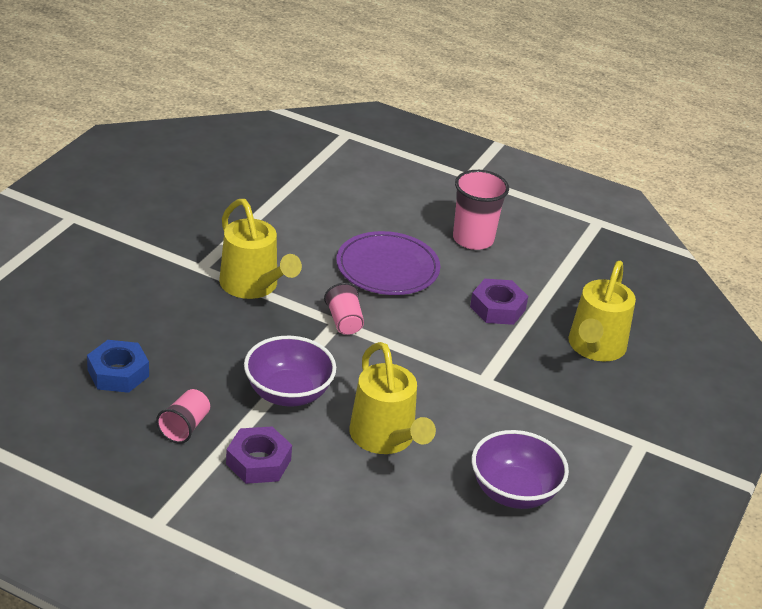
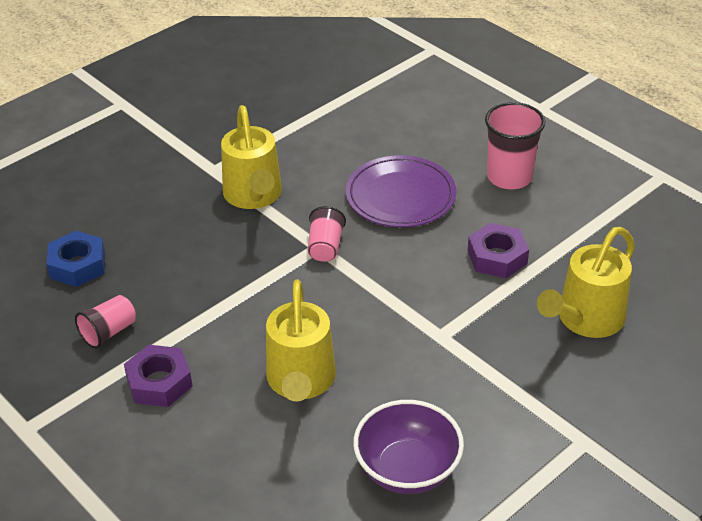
camera: 25 degrees right, 5 degrees up
purple bowl [244,336,336,407] -> none

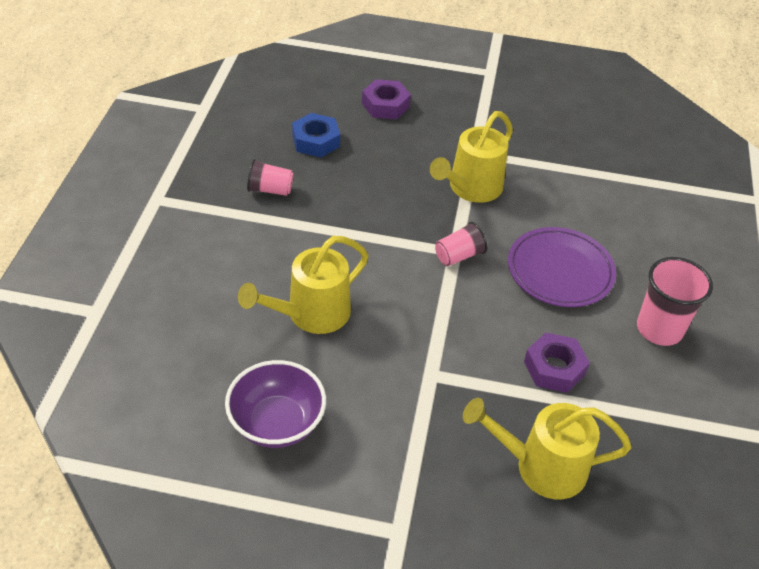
camera: 50 degrees right, 5 degrees up
purple nut [124,345,193,407] -> purple nut moved to [362,79,411,119]

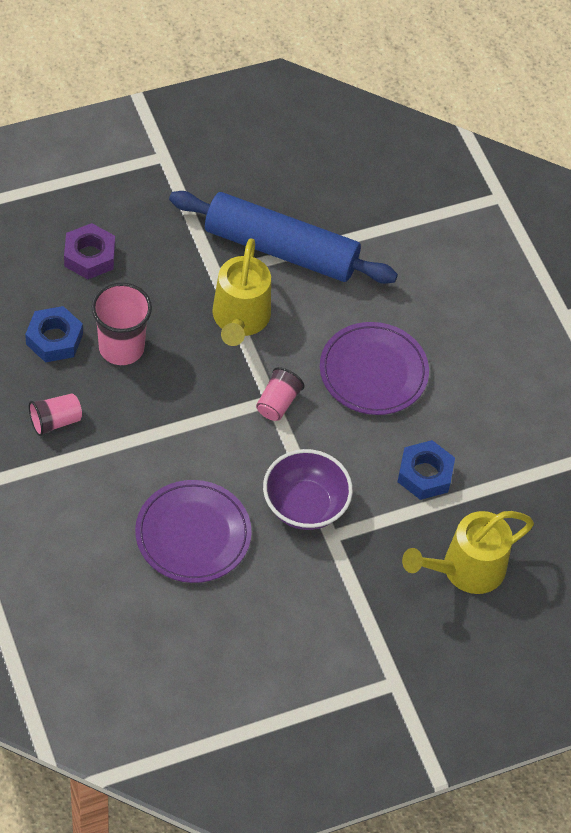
camera: 35 degrees left, 10 degrees up
purple bowl [225,360,326,448] -> purple bowl moved to [263,449,353,530]
yellow watering can [238,236,369,334] -> purple plate [135,480,252,583]
purple nut [524,333,590,393] -> blue nut [397,440,455,500]
pink cup [637,257,713,346] -> pink cup moved to [91,282,152,365]
none -> blue rolling pin [169,191,398,284]

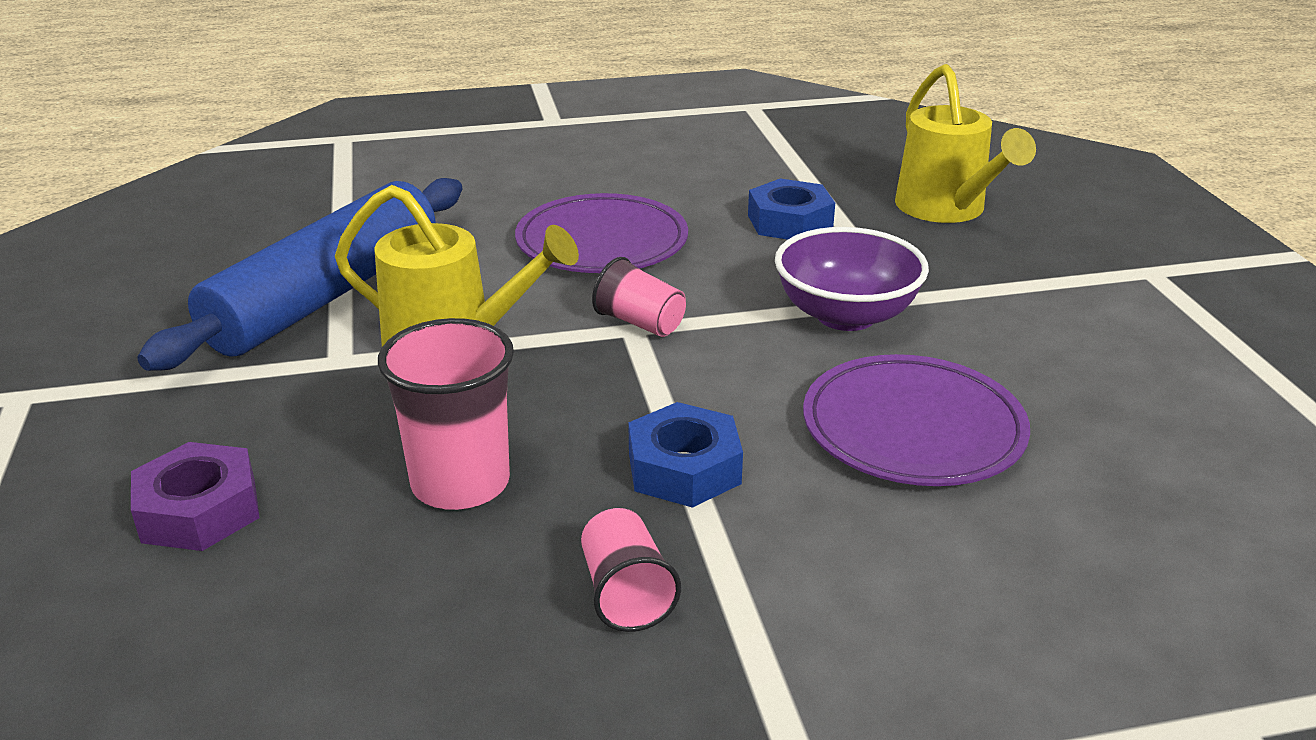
camera: 75 degrees left, 25 degrees down
blue nut [25,306,83,362] -> blue nut moved to [628,402,743,508]

